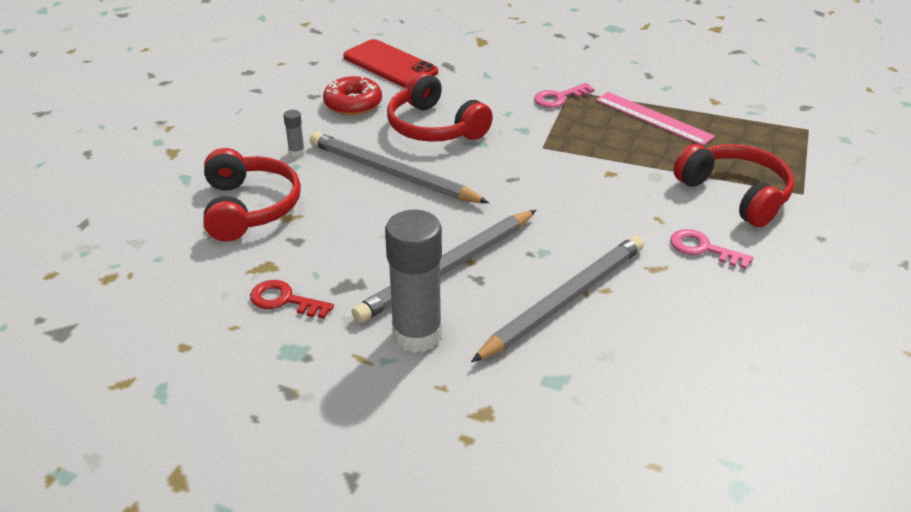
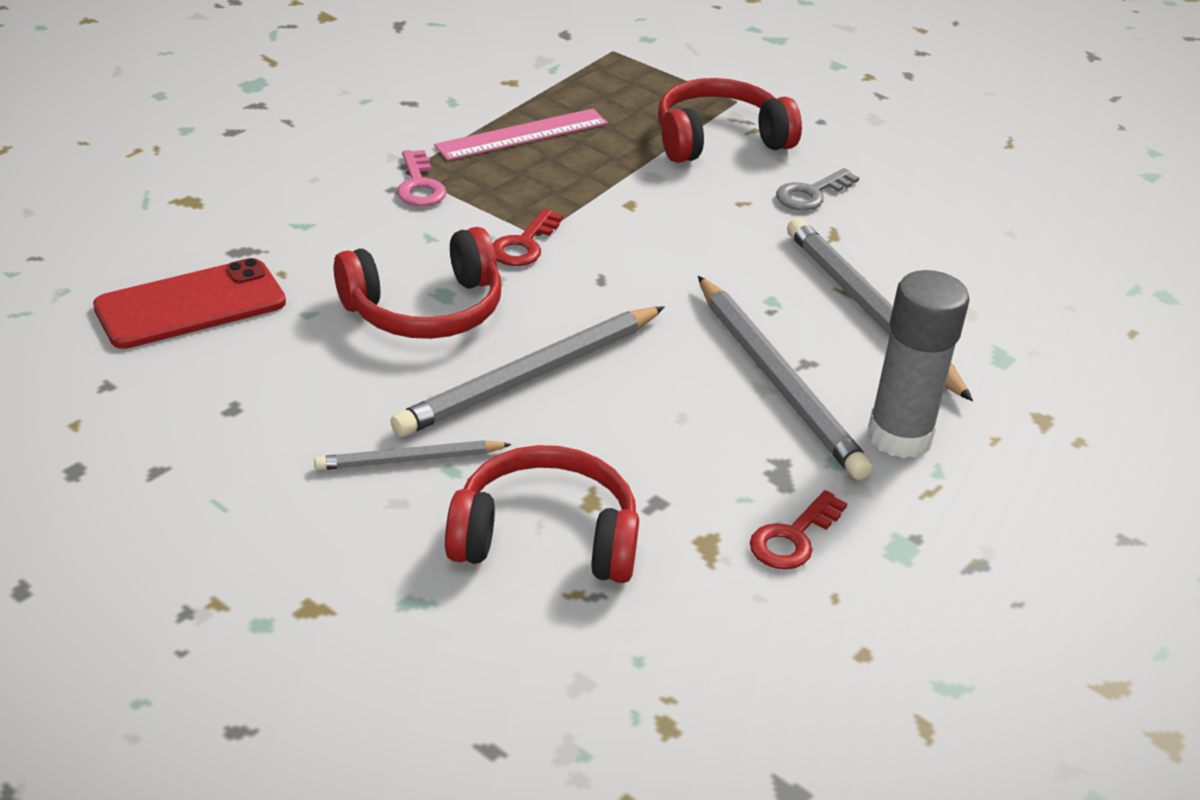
camera: 75 degrees left, 0 degrees up
grey glue stick [283,110,305,157] -> grey pencil [314,440,512,470]
red donut [323,76,382,115] -> none
pink key [670,229,753,269] -> grey key [776,168,859,210]
none -> red key [493,209,563,266]

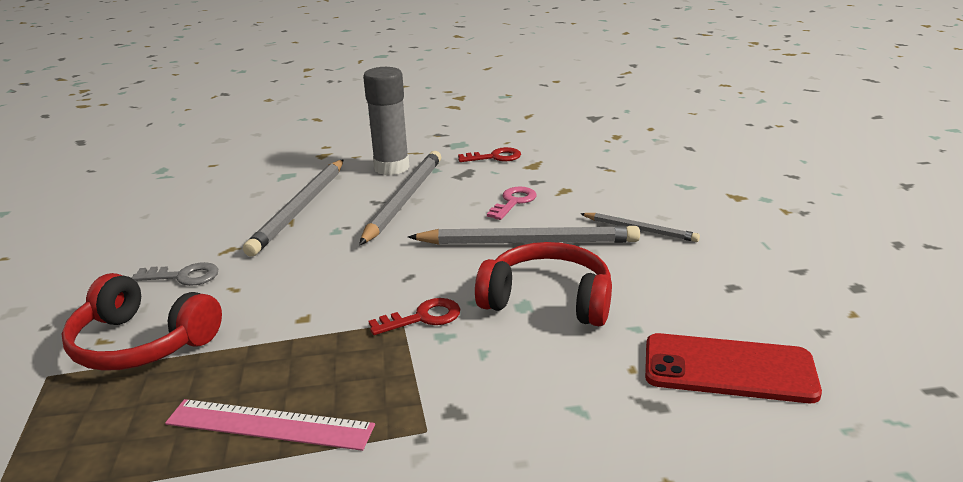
camera: 135 degrees left, 10 degrees down
pink key [397,150,447,206] -> pink key moved to [487,186,537,220]
red headphones [445,445,639,583] -> none

